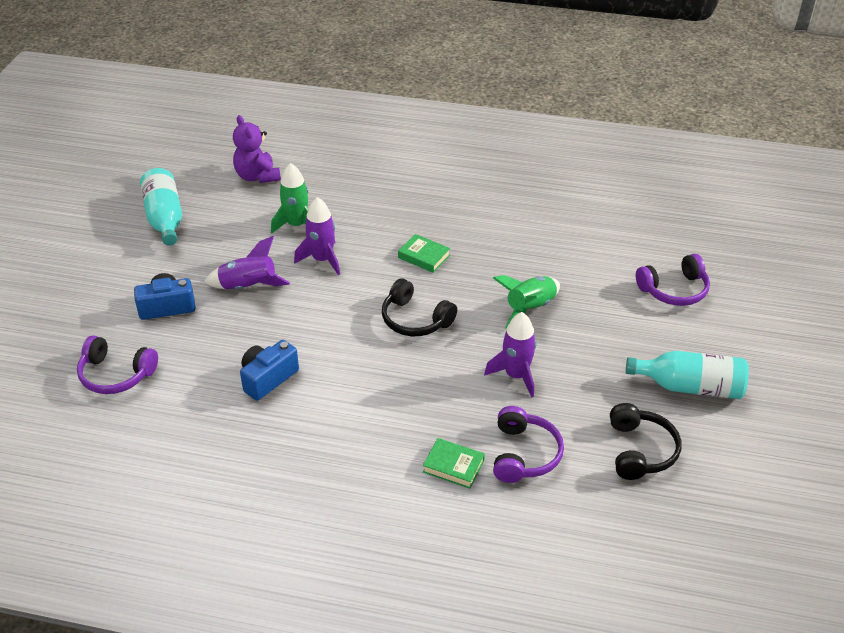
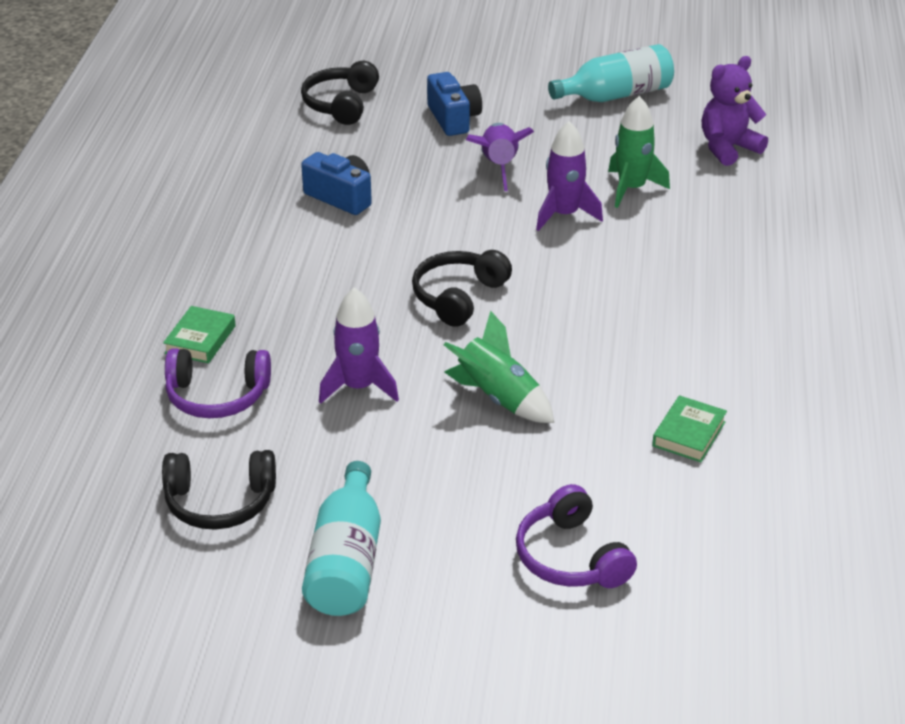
camera: 85 degrees right, 5 degrees down
purple headphones [77,335,158,394] -> black headphones [301,61,379,125]
green book [398,234,450,273] -> green book moved to [652,395,727,462]

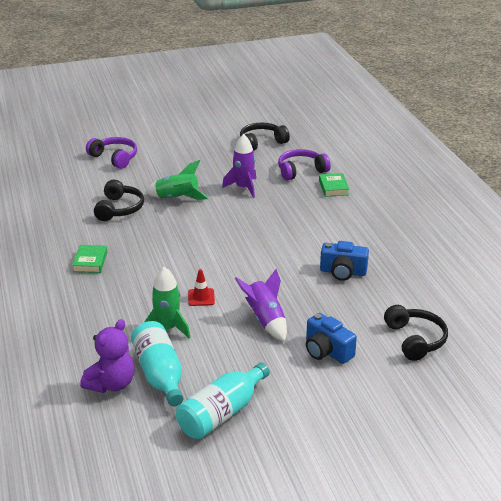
camera: 155 degrees right, 5 degrees down
turquoise bottle [302,461,381,616] -> turquoise bottle moved to [131,321,183,406]
black headphones [412,250,512,327] -> black headphones moved to [94,180,144,221]
purple rocket [536,121,603,231] -> red traffic cone [188,269,215,306]
green book [652,395,727,462] -> green book moved to [72,245,107,273]

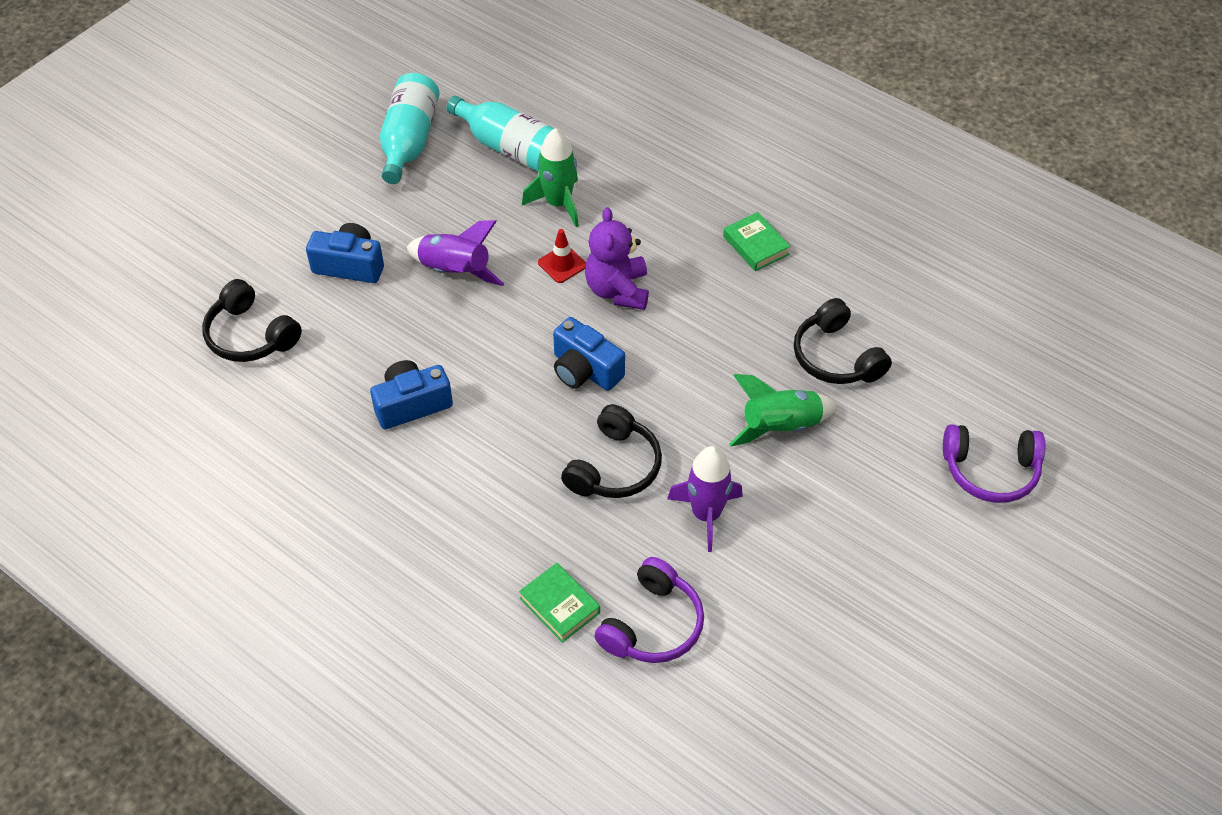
camera: 145 degrees right, 20 degrees up
purple teddy bear [80,319,134,393] -> purple teddy bear moved to [585,207,649,310]
black headphones [240,123,290,151] -> black headphones moved to [561,404,662,498]
none -> blue camera [553,317,625,391]

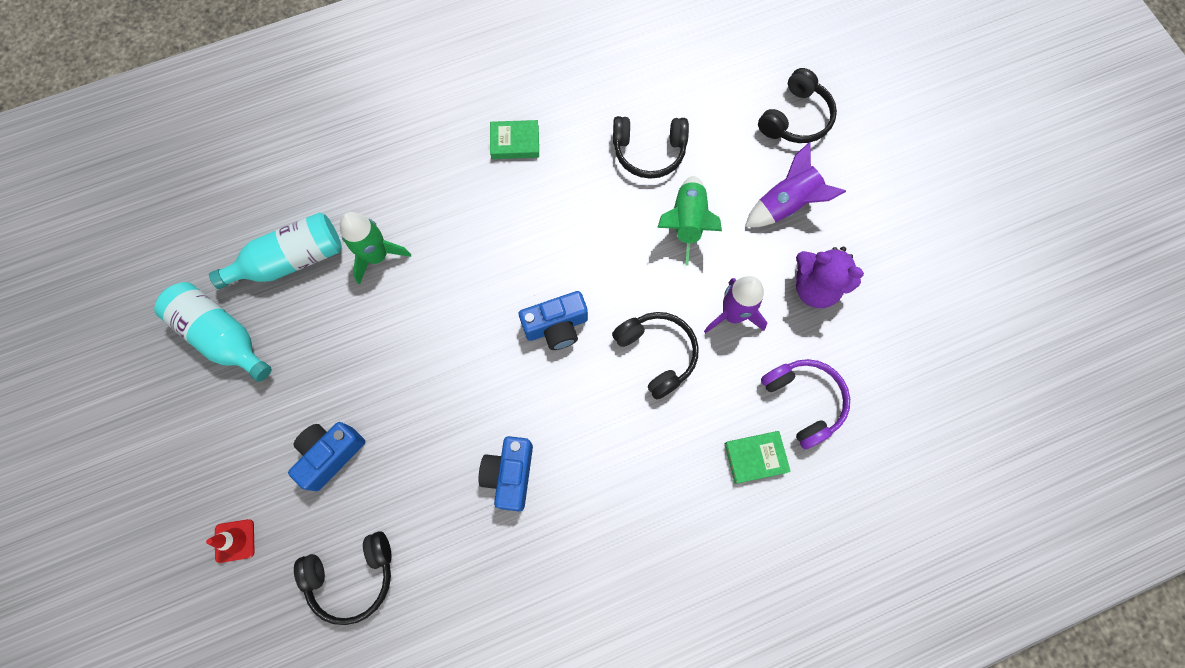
camera: 60 degrees left, 20 degrees up
purple rocket [407,220,504,286] -> purple rocket moved to [745,142,846,227]
red traffic cone [538,229,586,283] -> red traffic cone moved to [206,519,255,563]
purple teddy bear [585,207,649,310] -> purple teddy bear moved to [796,247,864,308]
purple headphones [943,424,1045,503] -> black headphones [758,68,837,143]

